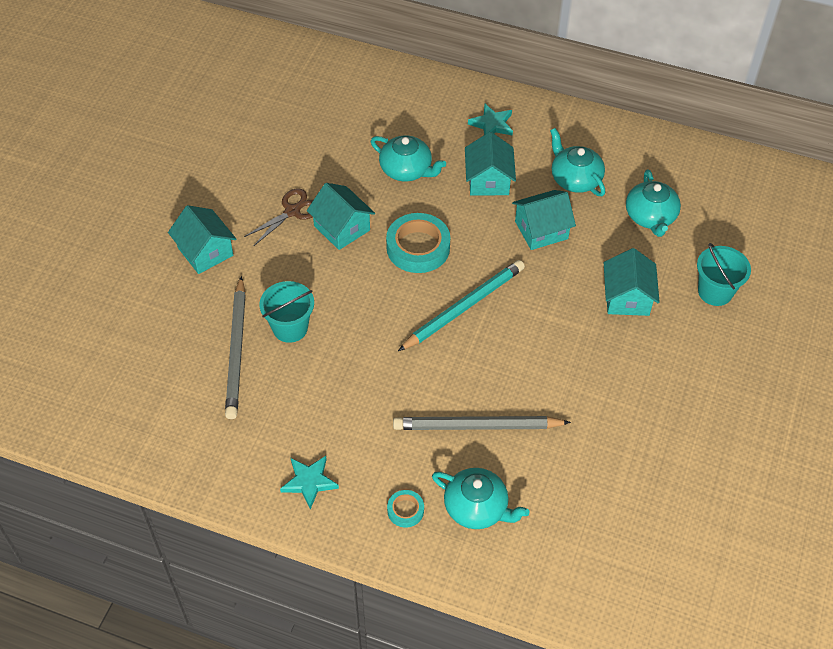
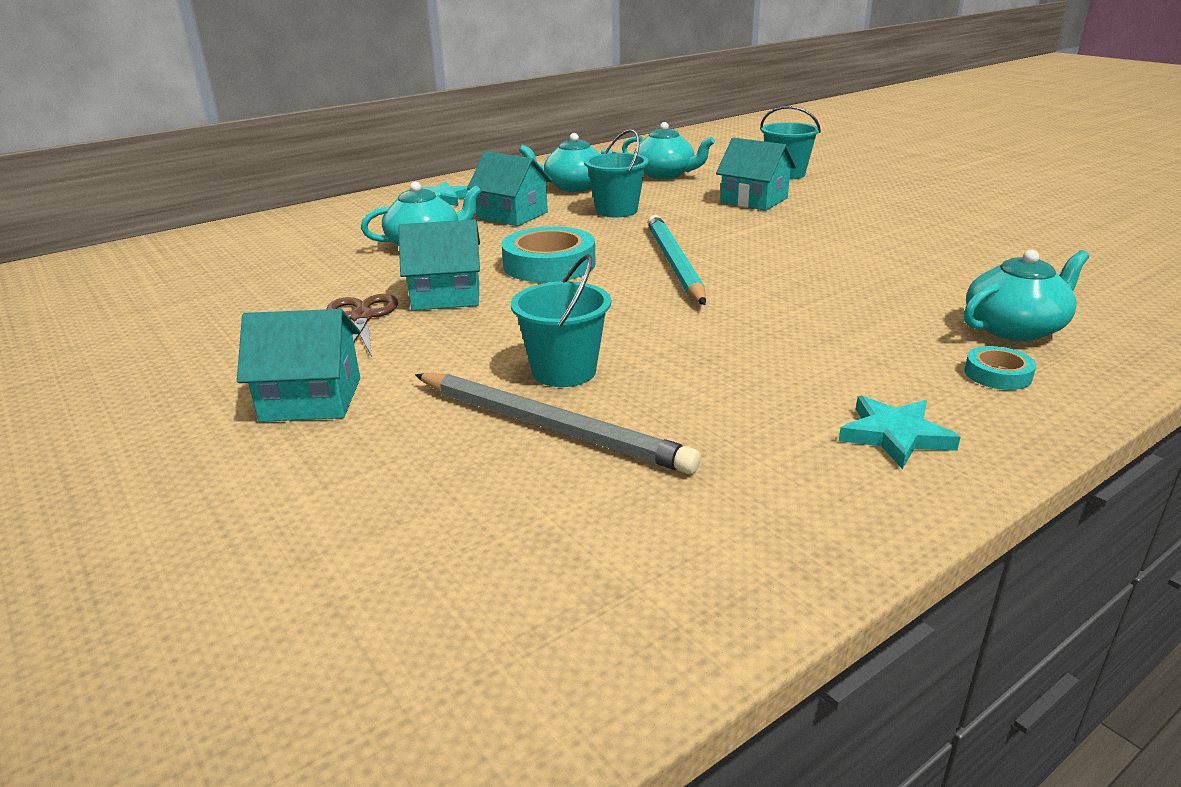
camera: 55 degrees left, 25 degrees down
grey pencil [393,416,571,430] -> none
turquoise house [512,190,576,250] -> turquoise bucket [584,129,649,217]

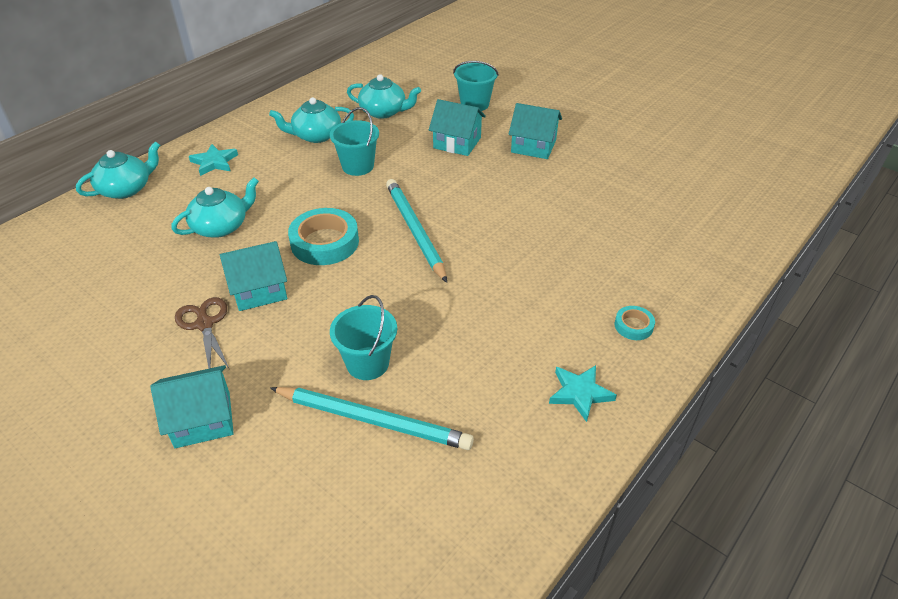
camera: 15 degrees left, 15 degrees up
grey pencil [415,373,701,474] -> turquoise pencil [270,387,474,450]
turquoise house [467,151,553,226] -> turquoise house moved to [509,103,562,159]
turquoise teapot [964,250,1089,341] -> turquoise teapot moved to [76,141,160,199]

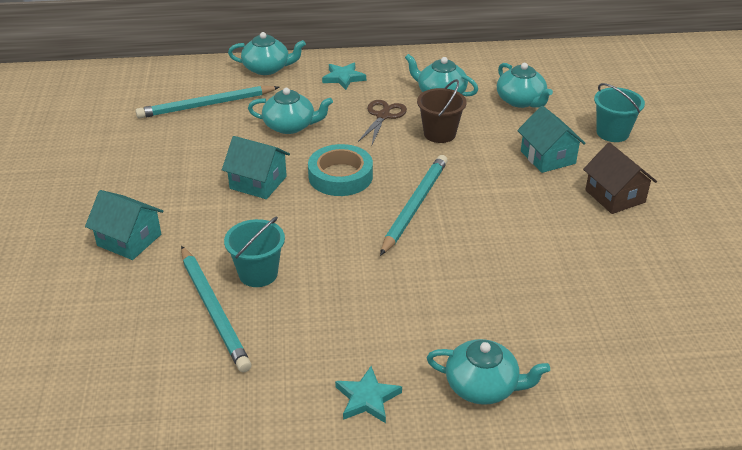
camera: 45 degrees right, 5 degrees down
brown scissors [175,297,229,368] -> brown scissors moved to [358,100,407,144]
turquoise bucket [330,107,379,176] -> brown bucket [417,79,467,143]
turquoise house [509,103,562,159] -> brown house [583,142,657,214]
turquoise tape [615,306,655,340] -> turquoise teapot [427,339,550,405]
none -> turquoise pencil [136,86,279,119]

